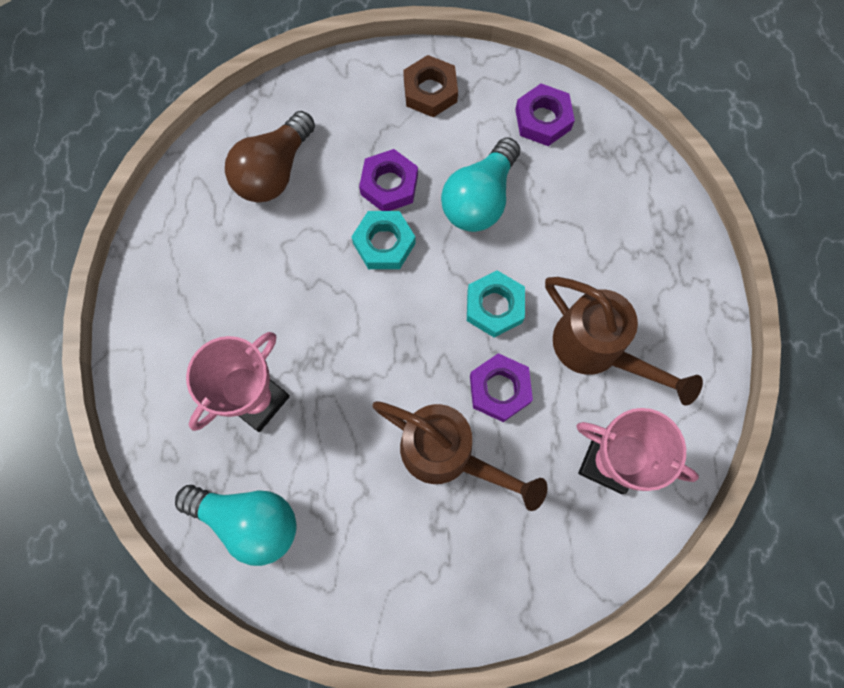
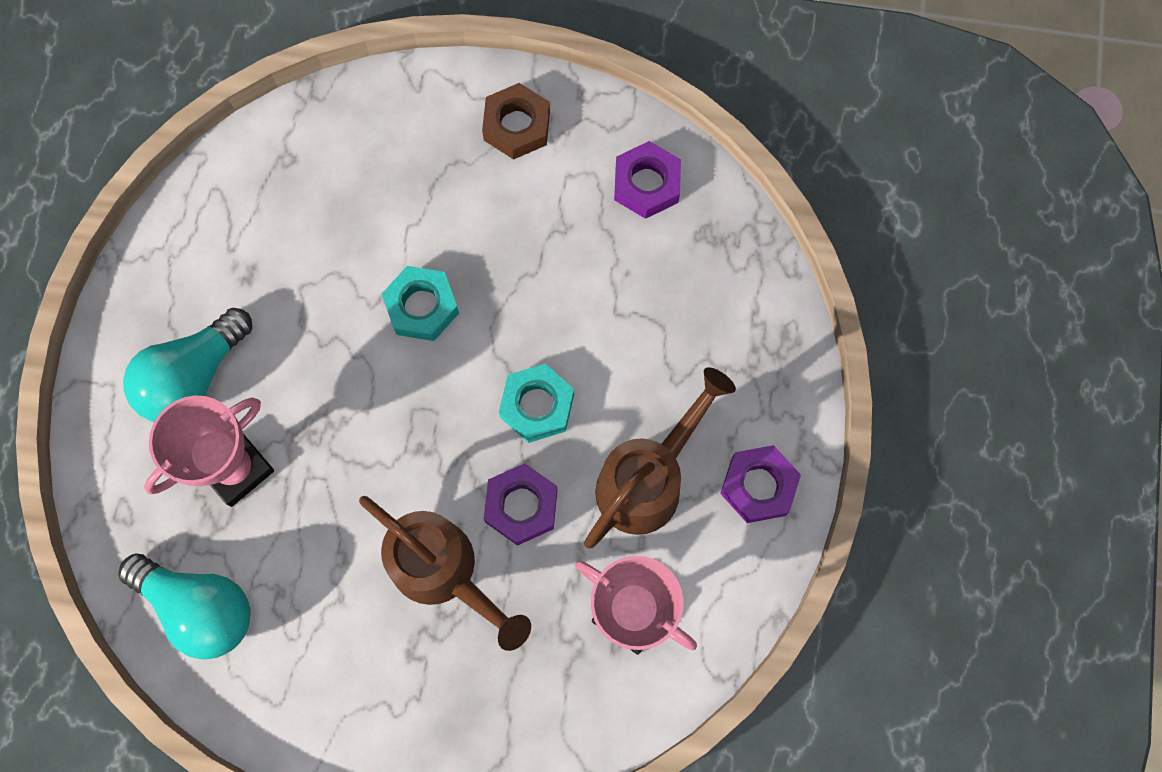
camera: 10 degrees right, 0 degrees up
brown light bulb [225,111,315,203] -> none
purple nut [359,149,418,211] -> purple nut moved to [720,445,801,523]
turquoise light bulb [441,137,520,232] -> turquoise light bulb moved to [123,308,252,422]
brown watering can [545,277,703,406] -> brown watering can turned 105 degrees counterclockwise [584,367,736,548]

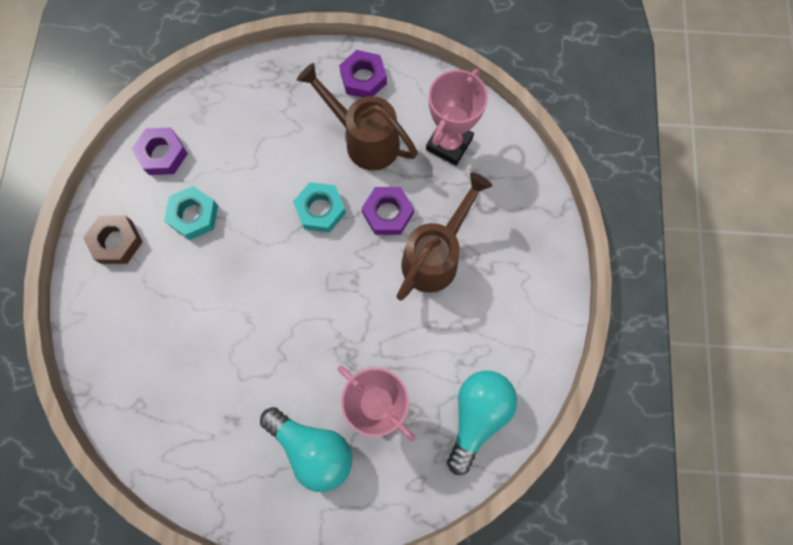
camera: 95 degrees left, 0 degrees up
turquoise nut [382,266,459,341] -> turquoise nut moved to [164,186,218,240]

